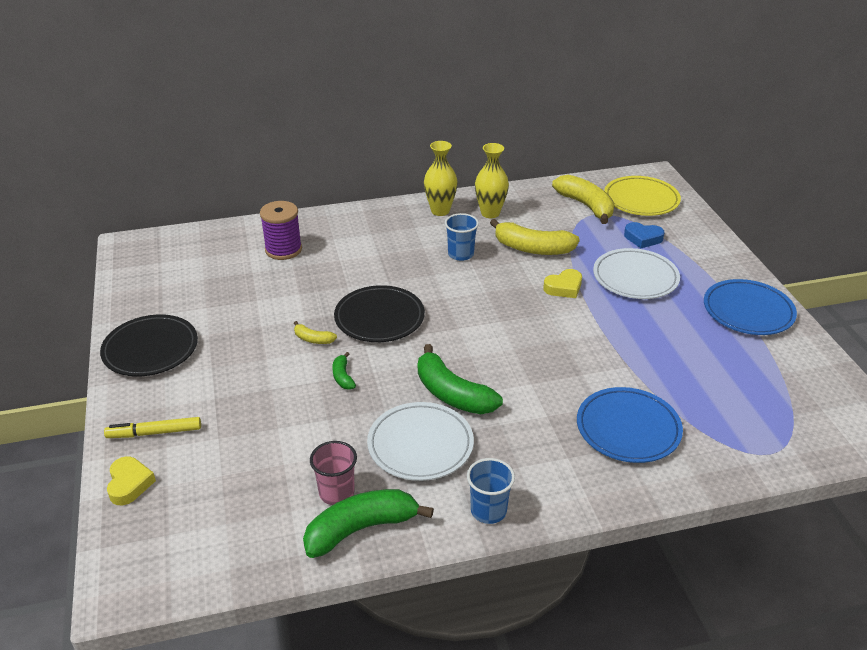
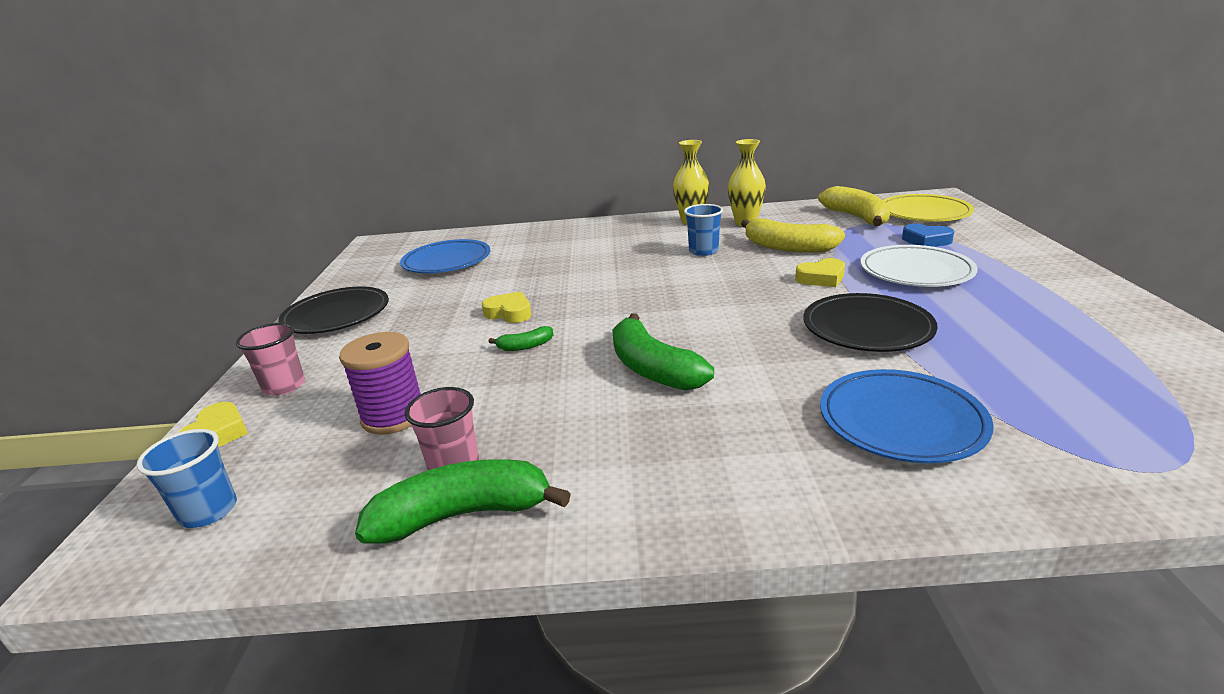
camera: 15 degrees right, 10 degrees down
yellow marker [104,417,201,438] -> pink cup [236,323,305,396]
purple spool [260,201,302,260] -> purple spool moved to [339,332,421,435]
yellow banana [294,321,337,344] -> yellow heart [482,292,531,323]
green banana [332,352,356,390] -> green banana turned 105 degrees counterclockwise [488,326,553,351]
black plate [334,285,425,342] -> black plate moved to [803,293,938,352]
white plate [367,402,474,481] -> none
blue cup [467,458,515,524] -> blue cup moved to [136,429,237,528]
blue plate [704,279,797,335] -> blue plate moved to [400,239,491,273]

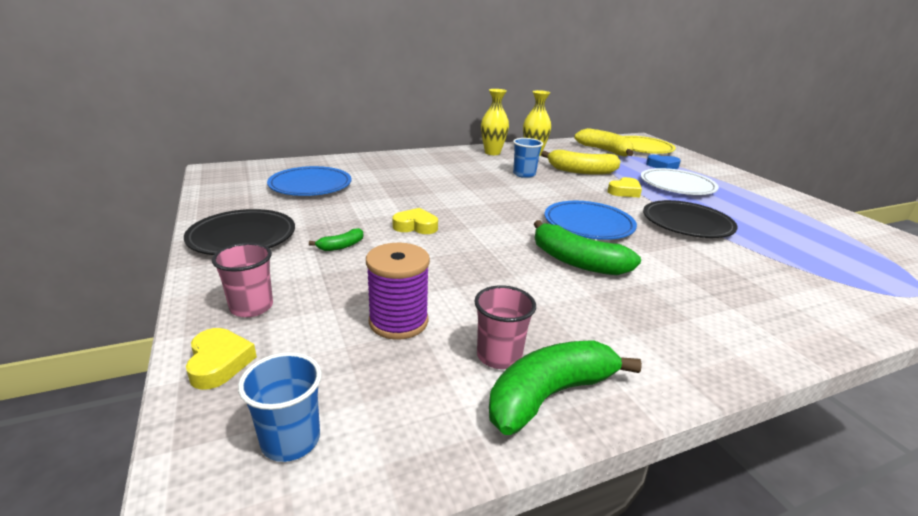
camera: 25 degrees left, 0 degrees up
green banana [488,326,553,351] -> green banana moved to [309,228,363,251]
blue plate [820,369,994,463] -> blue plate moved to [544,201,637,240]

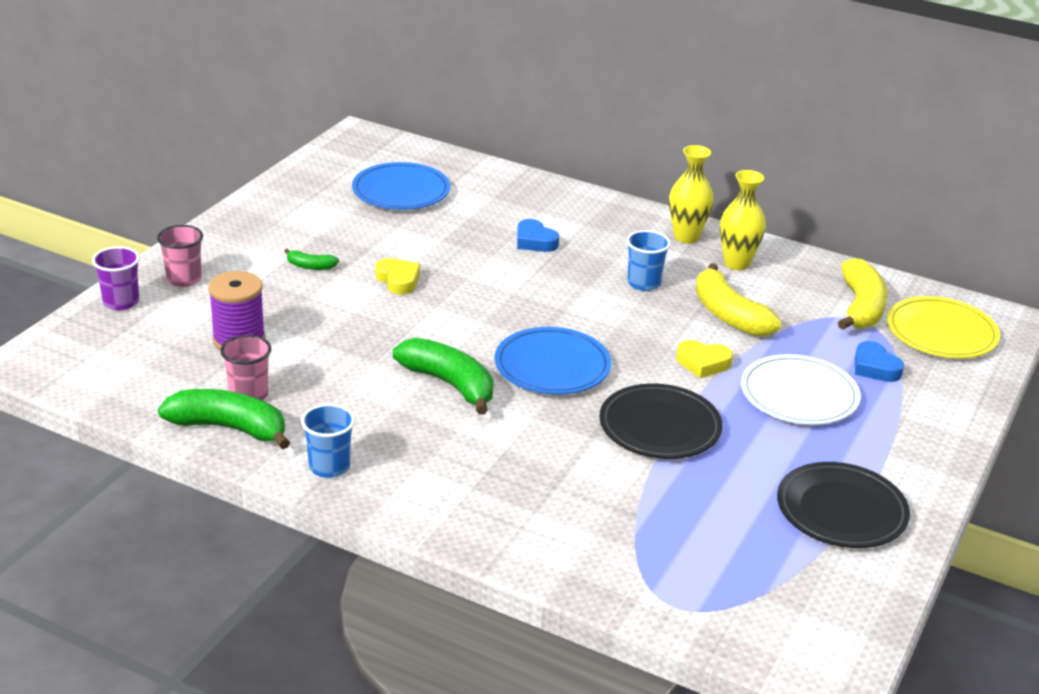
camera: 50 degrees right, 5 degrees up
black plate [184,209,295,255] -> black plate moved to [777,462,910,548]
yellow heart [186,328,257,390] -> purple cup [92,246,140,310]
blue cup [238,352,322,462] -> blue cup moved to [301,404,355,478]
green banana [534,220,641,275] -> green banana turned 135 degrees clockwise [393,338,494,414]
none -> blue heart [517,219,559,252]

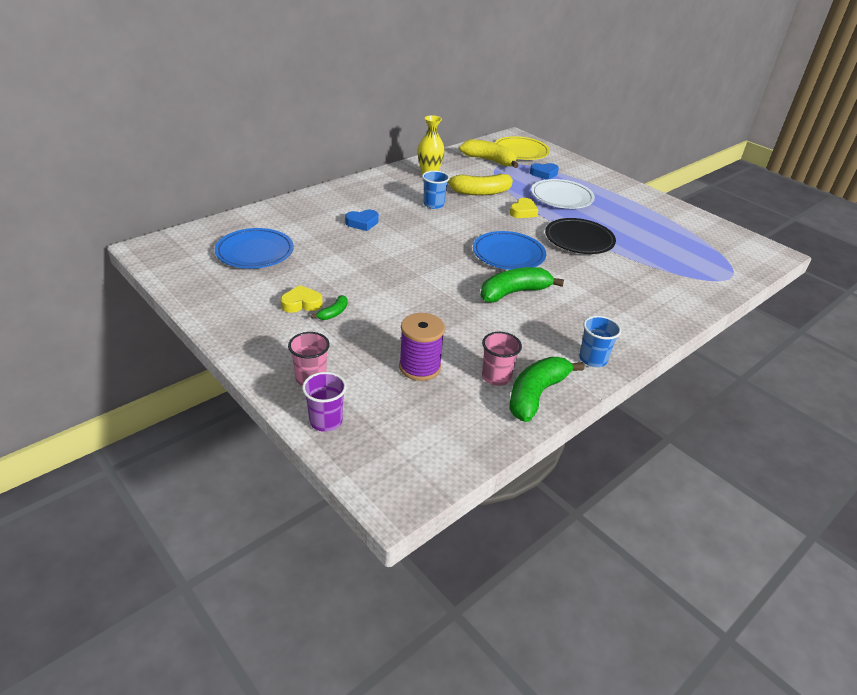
camera: 70 degrees left, 5 degrees up
yellow heart [375,258,420,295] -> yellow heart moved to [281,285,323,313]
yellow vase [669,145,713,244] -> none
black plate [777,462,910,548] -> none

